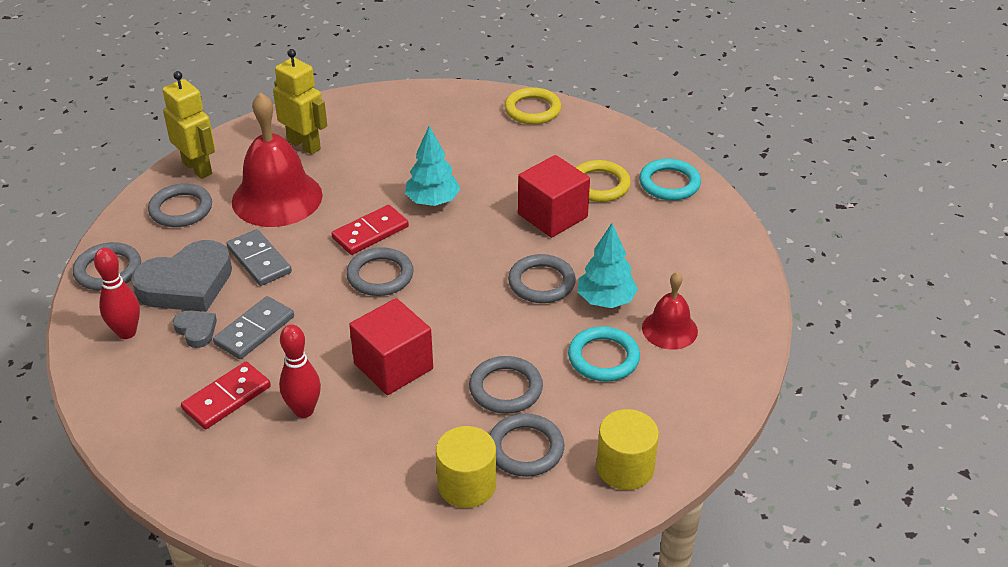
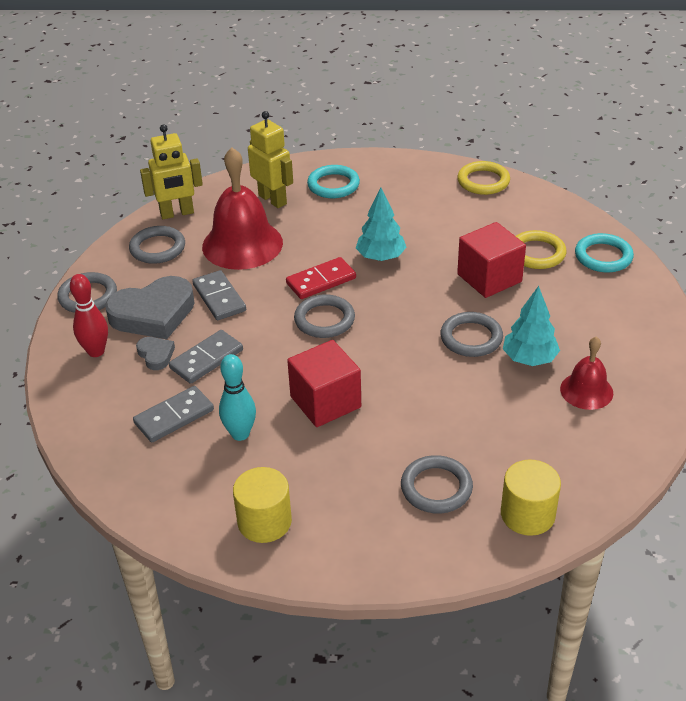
camera: 10 degrees right, 0 degrees up
yellow robot [162,71,215,179] -> yellow robot turned 105 degrees clockwise [140,124,203,219]
red domino [181,362,271,429] -> grey domino [133,386,214,442]
red bowling pin [279,325,321,418] -> turquoise bowling pin [219,354,256,441]
yellow cylinder [436,426,496,508] -> yellow cylinder moved to [233,467,292,543]
grey ring [469,356,543,414] -> none
turquoise ring [568,326,640,382] -> turquoise ring moved to [307,165,360,198]

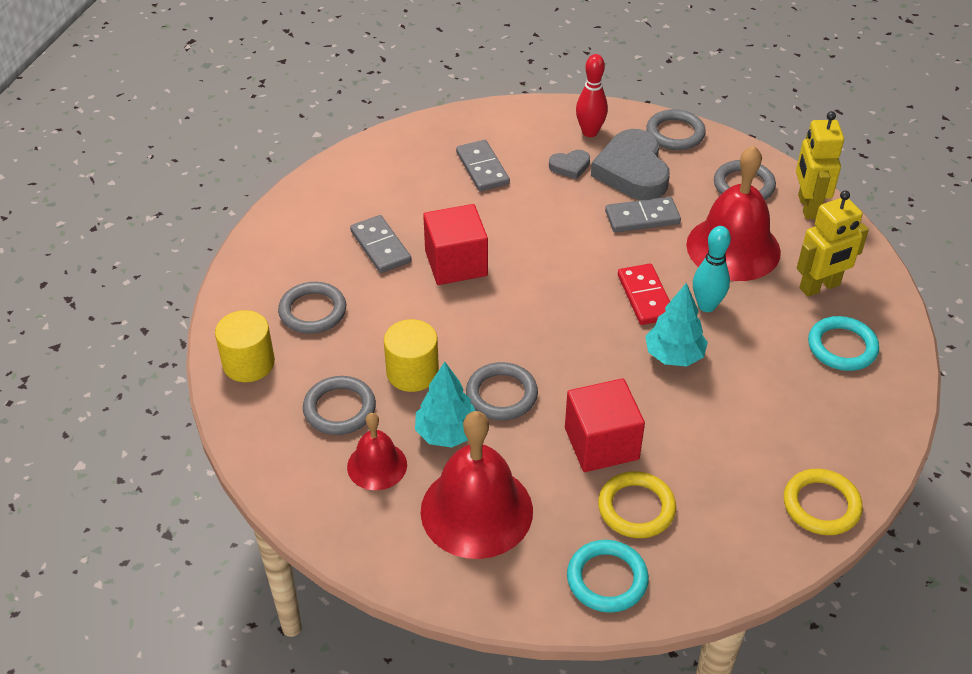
camera: 105 degrees right, 5 degrees up
grey domino [169,330,243,384] -> grey domino moved to [350,215,411,273]
turquoise bowling pin [219,354,256,441] -> turquoise bowling pin moved to [693,226,731,312]
yellow cylinder [233,467,292,543] -> yellow cylinder moved to [384,319,439,392]
grey ring [294,294,355,338] -> grey ring moved to [303,376,376,435]
none -> red bell [420,411,533,559]

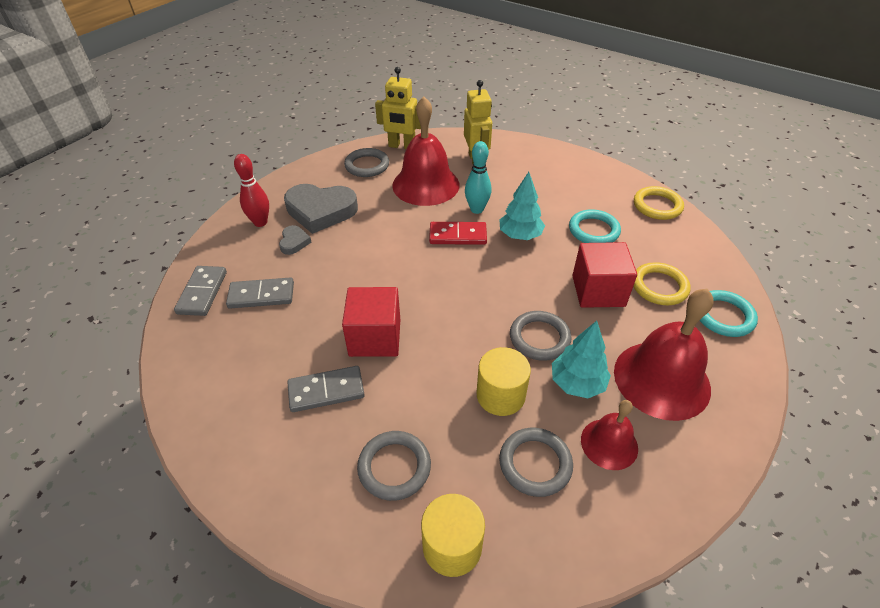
camera: 75 degrees left, 0 degrees up
grey domino [605,197,681,233] -> grey domino moved to [174,266,227,316]
grey ring [646,109,706,150] -> none
turquoise ring [808,316,879,371] -> turquoise ring moved to [569,209,621,243]

